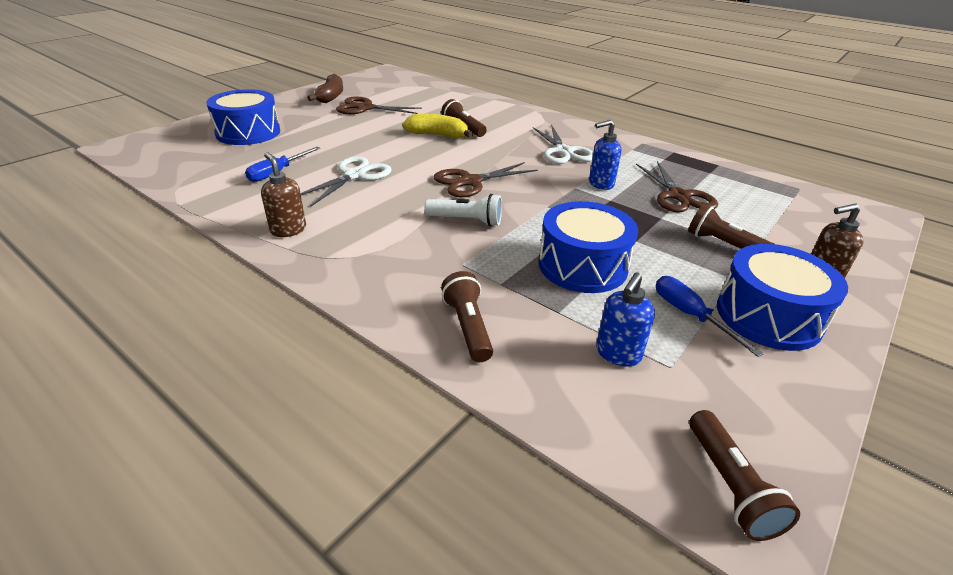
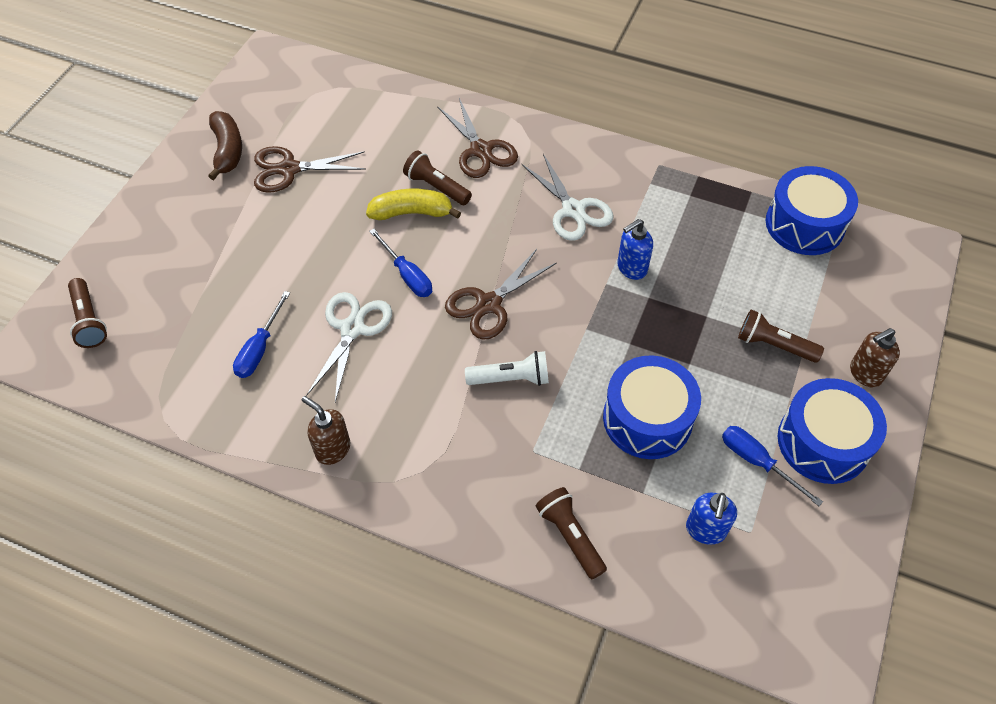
camera: 15 degrees left, 20 degrees up
blue drum [206,89,280,145] -> blue drum moved to [766,166,858,255]
brown scissors [636,161,718,212] -> brown scissors moved to [437,98,518,178]
brown flashlight [689,410,800,541] -> brown flashlight moved to [68,278,107,348]
none -> blue screwdriver [369,229,432,297]

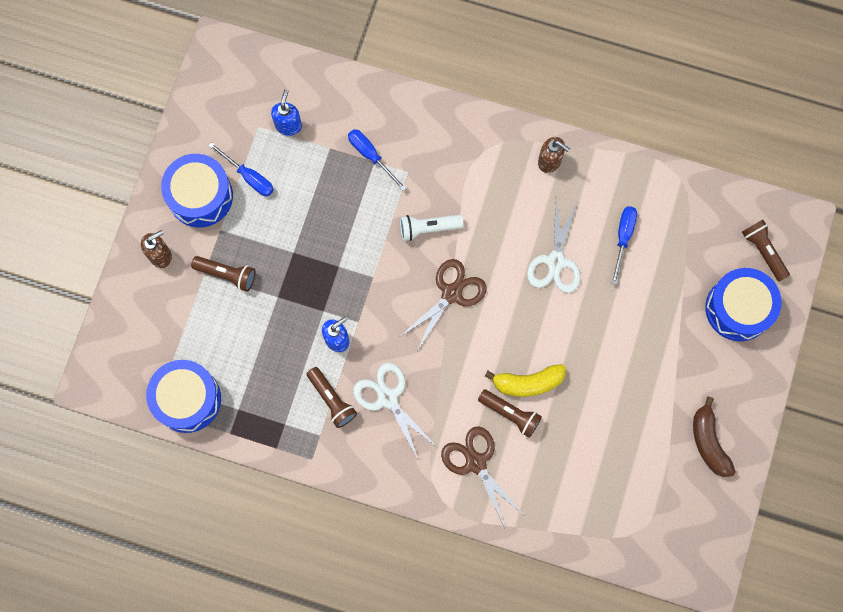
camera: 175 degrees right, 20 degrees up
brown scissors [254,146,366,193] -> none
blue screwdriver [369,229,432,297] -> blue screwdriver moved to [348,129,407,191]
brown flashlight [536,487,607,579] -> brown flashlight moved to [307,367,357,428]
blue drum [603,355,701,459] -> blue drum moved to [706,268,782,341]

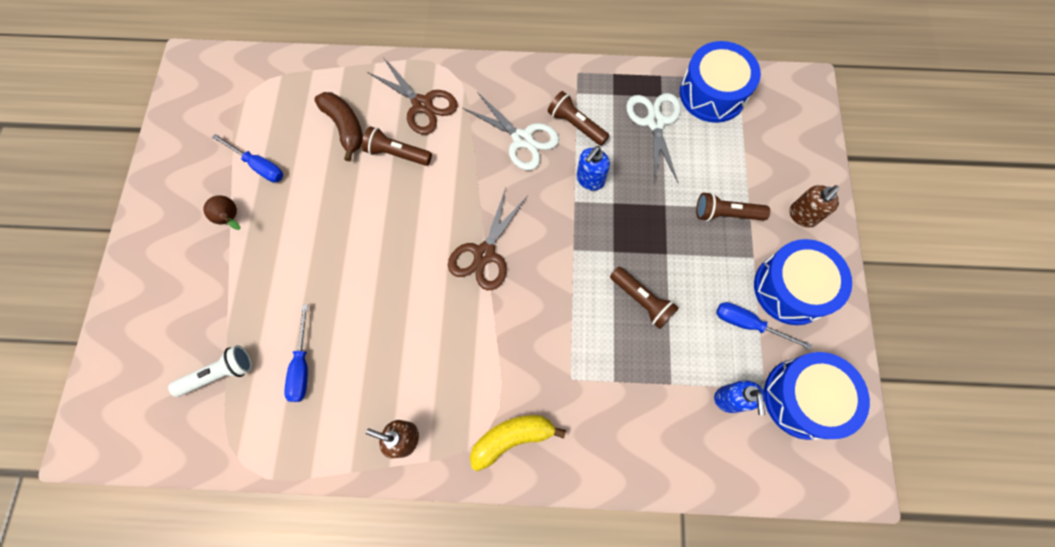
camera: 165 degrees right, 5 degrees down
blue screwdriver [348,129,407,191] -> blue screwdriver moved to [212,134,283,183]
white flashlight [400,215,463,241] -> white flashlight moved to [168,345,252,397]
yellow banana [485,364,566,397] -> yellow banana moved to [470,415,566,471]
white scissors [527,199,581,293] -> white scissors moved to [626,93,681,182]
brown banana [693,396,736,477] -> brown banana moved to [314,92,363,161]
blue drum [706,268,782,341] -> blue drum moved to [764,352,870,440]
brown flashlight [742,220,790,281] -> brown flashlight moved to [610,267,679,329]
none -> brown pear [203,195,240,230]

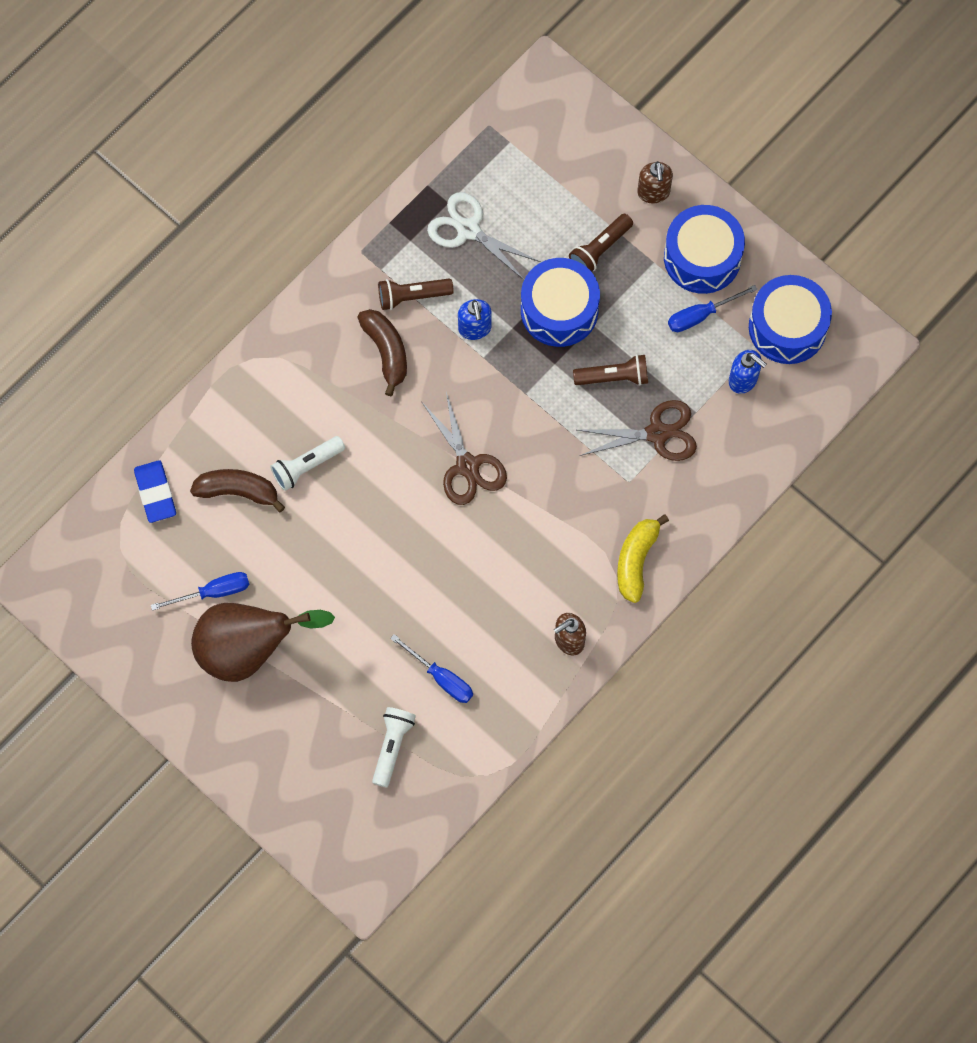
camera: 50 degrees left, 0 degrees up
brown pear [203,195,240,230] -> brown pear [191,603,335,682], size x2.44
brown flashlight [362,126,432,166] -> white flashlight [270,436,345,491]
brown scissors [367,59,458,135] -> brown scissors moved to [578,400,697,461]
white scissors [463,92,559,170] -> brown banana [357,309,407,396]
blue drum [680,41,761,123] -> blue drum moved to [521,258,600,347]
none -> blue eraser [134,460,176,523]

